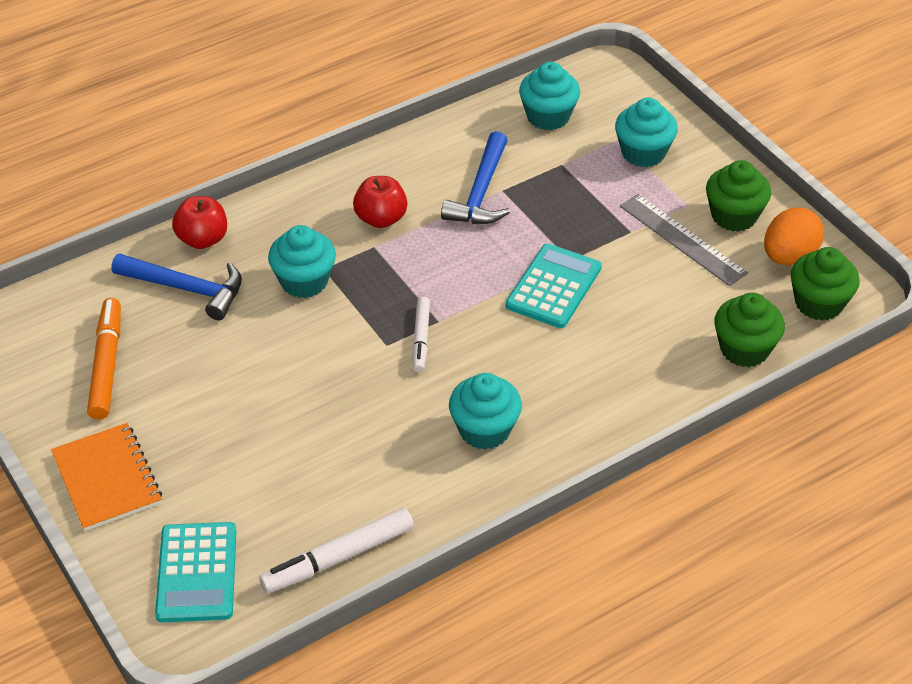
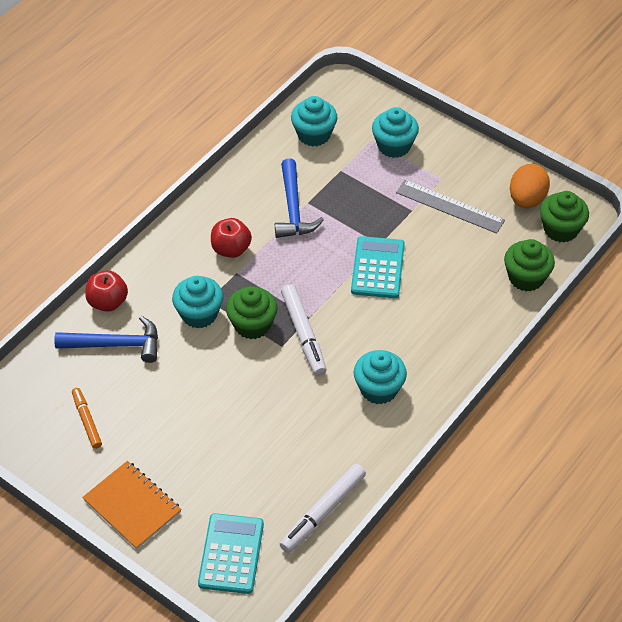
camera: 20 degrees left, 5 degrees up
orange marker [87,298,121,420] -> orange marker [72,388,102,449], size x0.64
turquoise calculator [155,522,236,623] -> turquoise calculator turned 150 degrees counterclockwise [198,513,264,594]
white marker [412,297,430,372] -> white marker [281,284,326,376], size x1.57
green cupcake [706,160,771,232] -> green cupcake moved to [226,286,278,339]

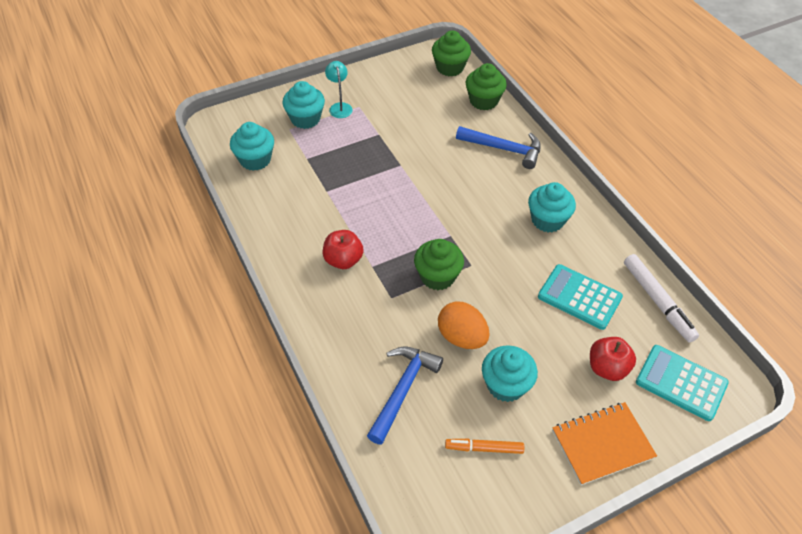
camera: 65 degrees left, 0 degrees up
red apple [85,271,128,312] -> red apple moved to [590,337,636,381]
turquoise cupcake [172,276,223,328] -> turquoise cupcake moved to [482,345,538,402]
blue hammer [275,158,324,238] -> blue hammer moved to [456,126,541,169]
white marker [281,284,326,376] -> none
turquoise calculator [351,236,405,298] -> turquoise calculator moved to [538,264,623,330]
grey ruler [396,180,505,234] -> none
orange egg [510,164,550,209] -> orange egg moved to [438,301,490,349]
none -> turquoise lamp [325,61,353,118]

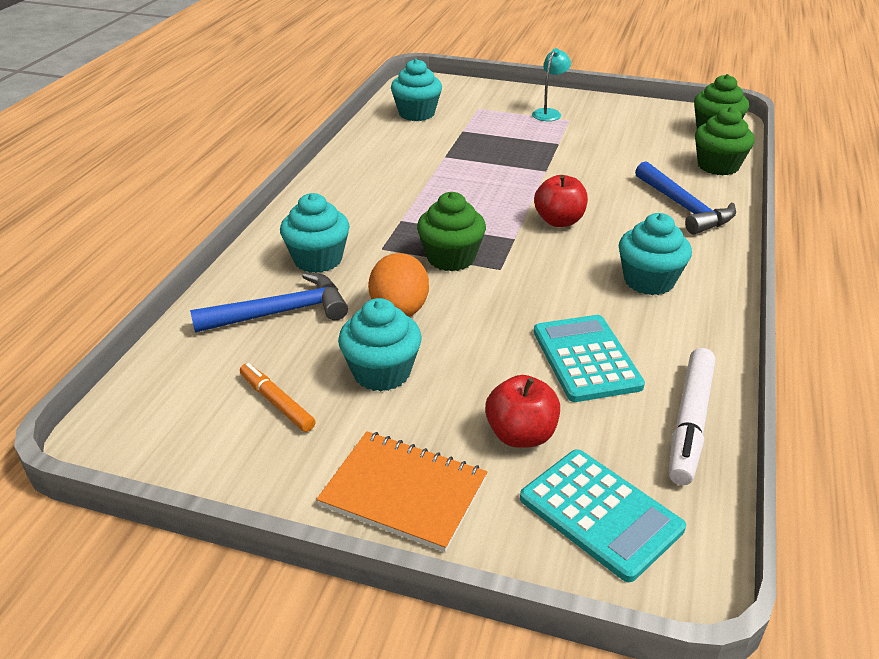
camera: 45 degrees right, 15 degrees down
turquoise cupcake [282,81,325,129] -> turquoise cupcake moved to [280,193,350,273]
red apple [323,230,364,269] -> red apple moved to [534,175,588,227]
turquoise calculator [636,345,729,421] -> turquoise calculator turned 150 degrees clockwise [520,449,686,582]

